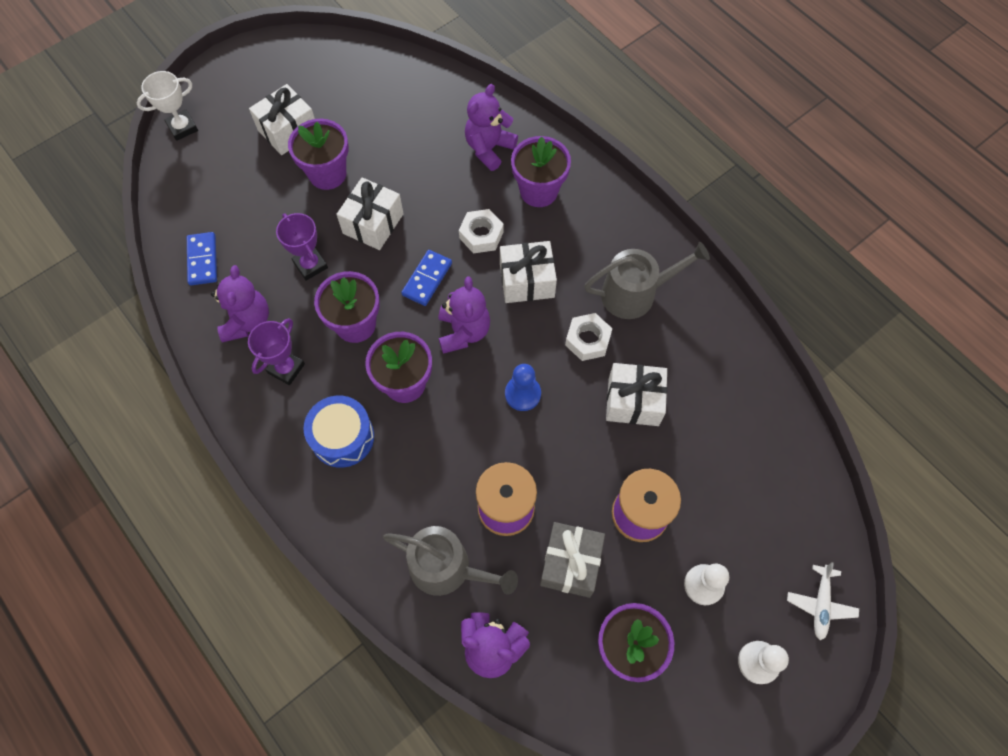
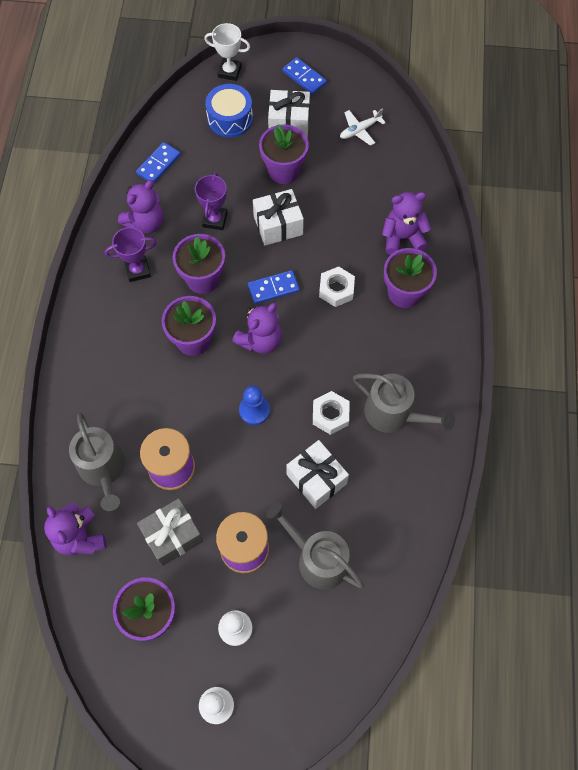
camera: 45 degrees right, 0 degrees up
blue drum [304,396,374,468] -> blue drum moved to [205,84,253,137]
white gift [500,241,557,303] -> none
white plane [787,562,859,640] -> white plane moved to [340,108,386,146]
none -> grey watering can [266,503,364,590]
none -> blue domino [283,57,327,95]

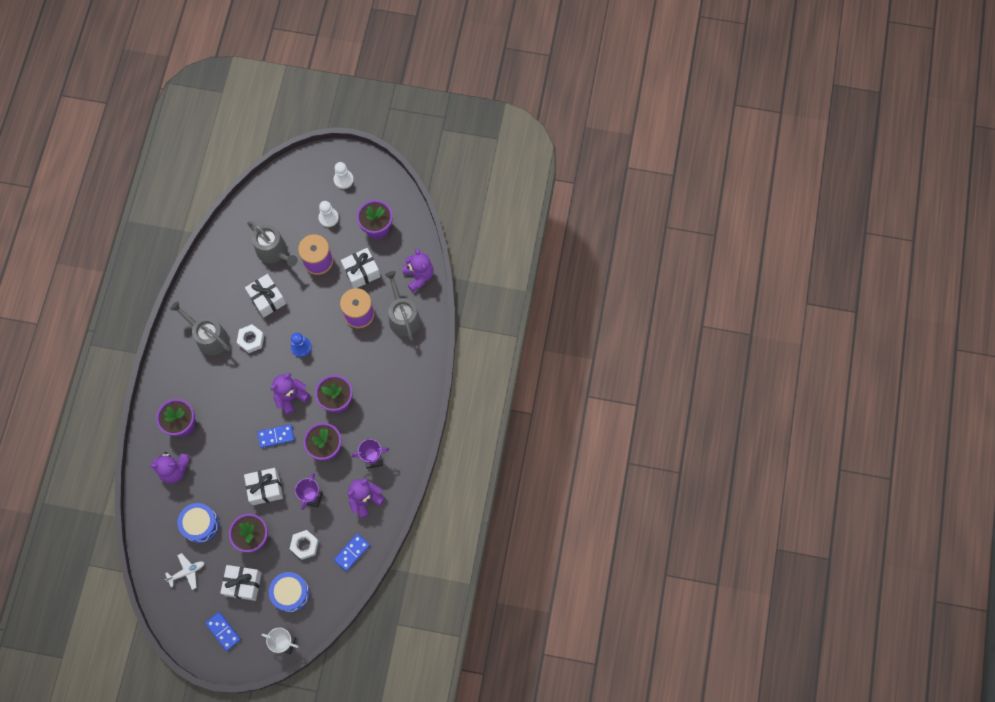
camera: 175 degrees left, 5 degrees up
grey gift [137,498,203,566] -> white gift [341,248,380,288]
white nut [319,267,355,307] -> white nut moved to [290,530,319,560]
none -> blue drum [178,503,219,543]

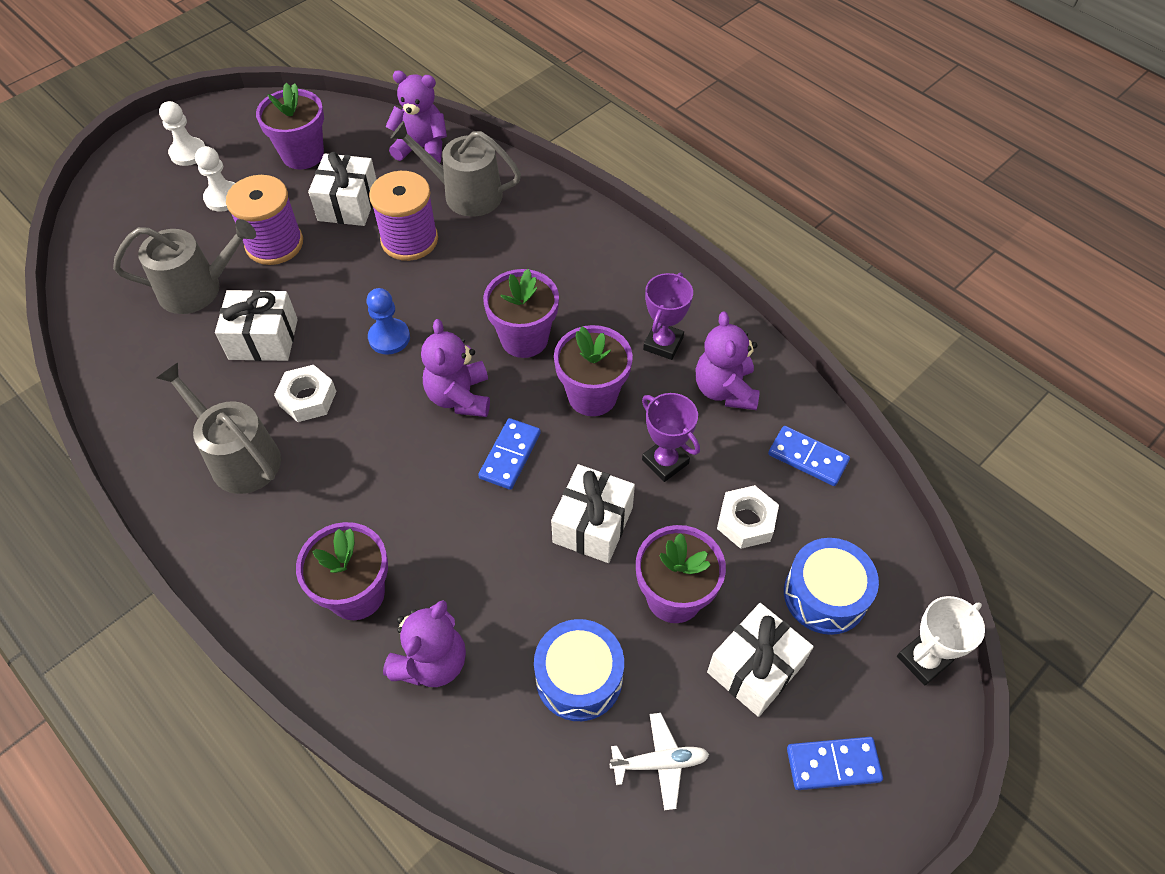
camera: 55 degrees left, 15 degrees down
white plane [165,553,204,590] -> white plane turned 75 degrees clockwise [610,713,709,810]
grey watering can [170,301,231,355] -> grey watering can turned 60 degrees clockwise [157,363,281,494]
blue domino [334,534,370,571] -> blue domino turned 45 degrees counterclockwise [768,426,850,486]

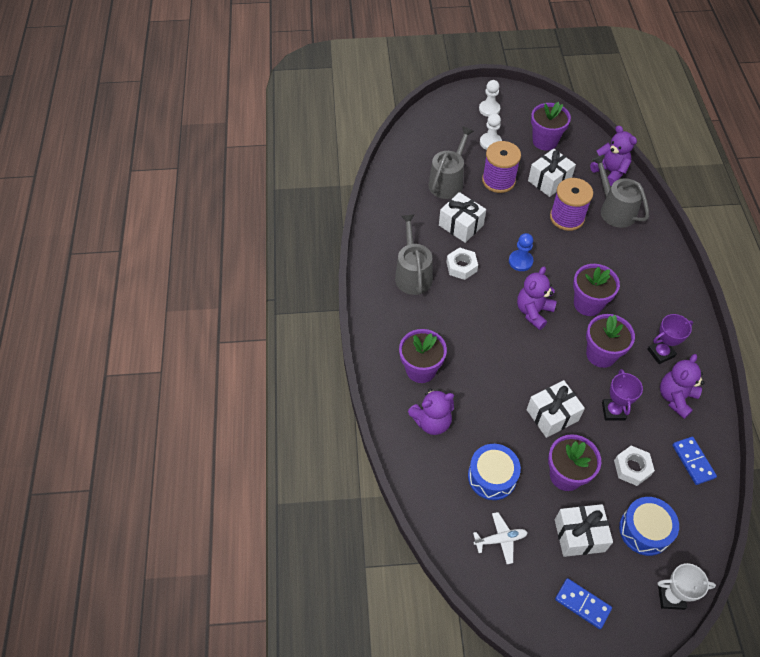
camera: 40 degrees right, 0 degrees up
grey watering can [113,219,256,314] -> grey watering can turned 90 degrees counterclockwise [428,126,474,199]
blue domino [478,418,541,490] -> none
white plane [610,713,709,810] -> white plane turned 45 degrees counterclockwise [473,512,528,564]

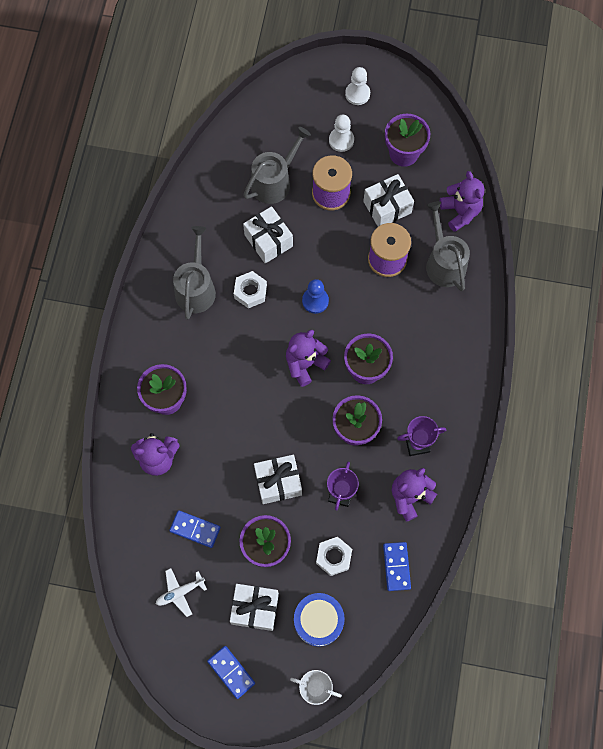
camera: 15 degrees right, 15 degrees up
blue drum [468,444,521,500] -> blue domino [169,510,221,548]
white plane [473,512,528,564] -> white plane turned 150 degrees clockwise [156,568,207,617]

